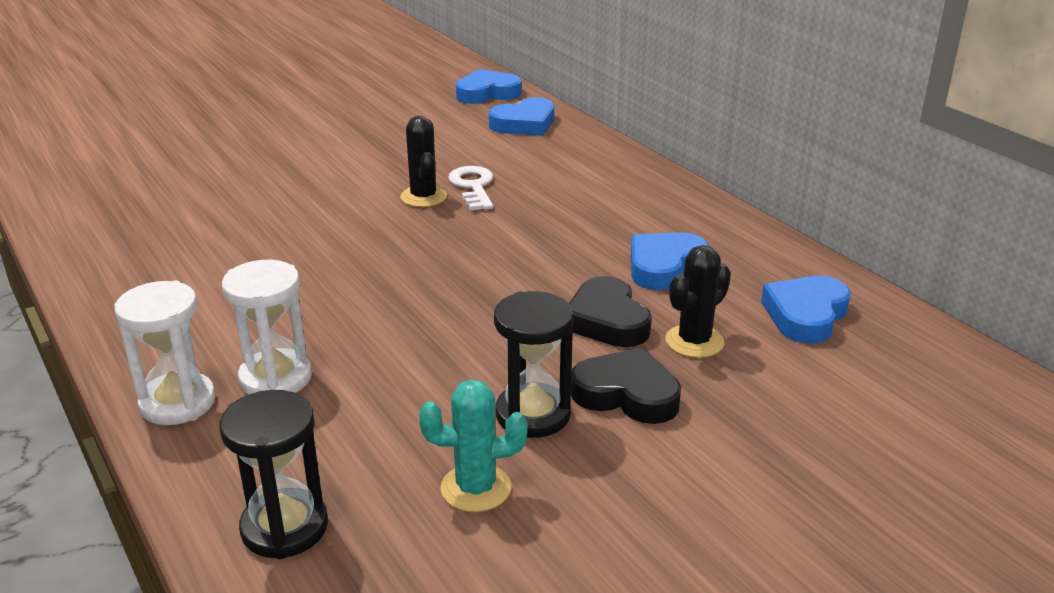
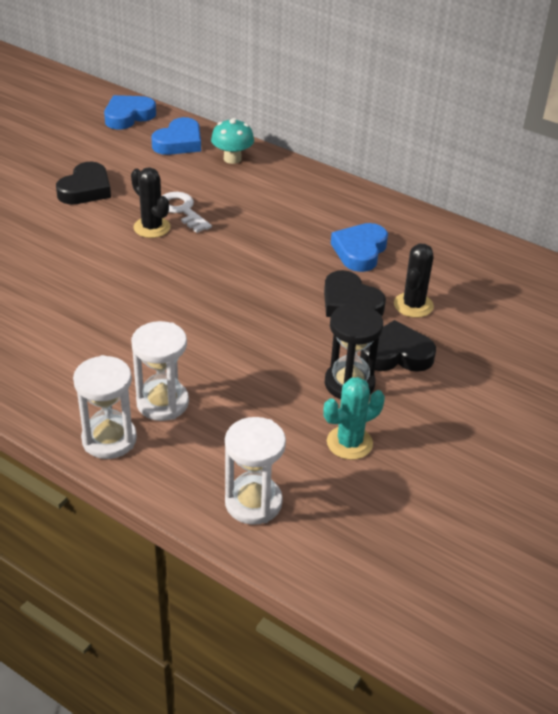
camera: 25 degrees left, 10 degrees up
black hourglass [219,390,328,559] -> white hourglass [225,417,286,525]
blue heart [761,276,851,343] -> none
none -> black heart [56,162,111,205]
none -> turquoise mushroom [211,118,254,164]

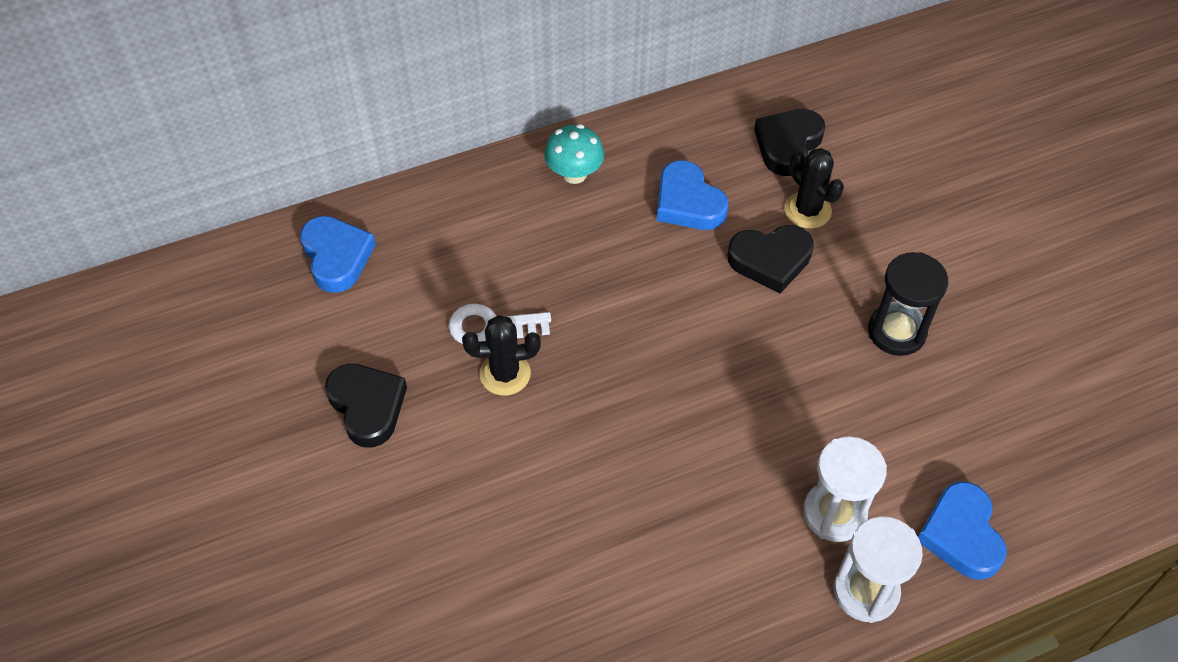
camera: 55 degrees left, 15 degrees up
blue heart [104,95,156,129] -> blue heart moved to [918,482,1007,580]
turquoise mushroom [211,118,254,164] -> turquoise mushroom moved to [544,124,604,184]
white hourglass [225,417,286,525] -> none
turquoise cactus [323,377,385,460] -> none
black heart [360,320,436,372] -> black heart moved to [754,109,825,176]

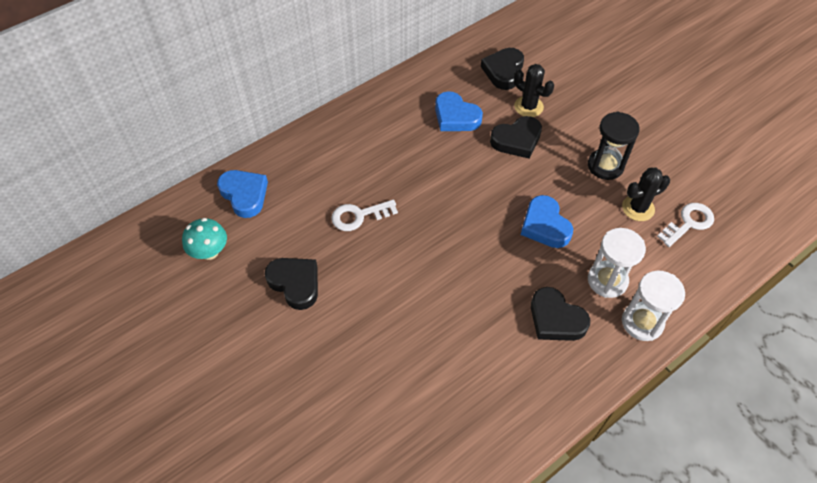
camera: 15 degrees left, 0 degrees up
black cactus [462,315,541,395] -> black cactus moved to [622,168,670,221]
turquoise mushroom [544,124,604,184] -> turquoise mushroom moved to [182,218,227,260]
blue heart [918,482,1007,580] -> blue heart moved to [521,195,573,248]
none -> black heart [531,287,590,341]
none -> white key [657,203,714,247]

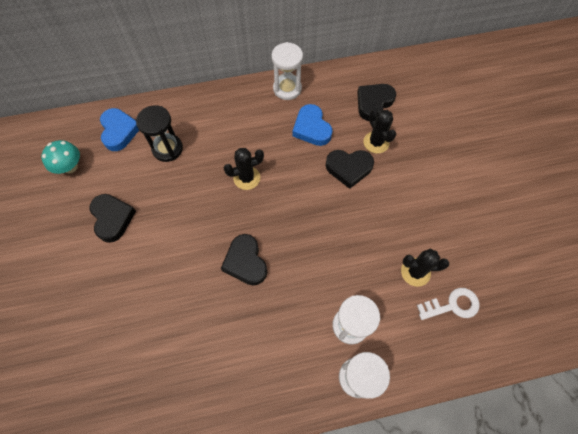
camera: 25 degrees right, 10 degrees up
white key [331,200,398,231] -> none
blue heart [521,195,573,248] -> none
black heart [531,287,590,341] -> black heart moved to [221,234,267,285]
black hourglass [588,112,640,180] -> black hourglass moved to [136,105,183,162]
none -> black cactus [224,148,264,190]
none -> white hourglass [271,42,303,100]

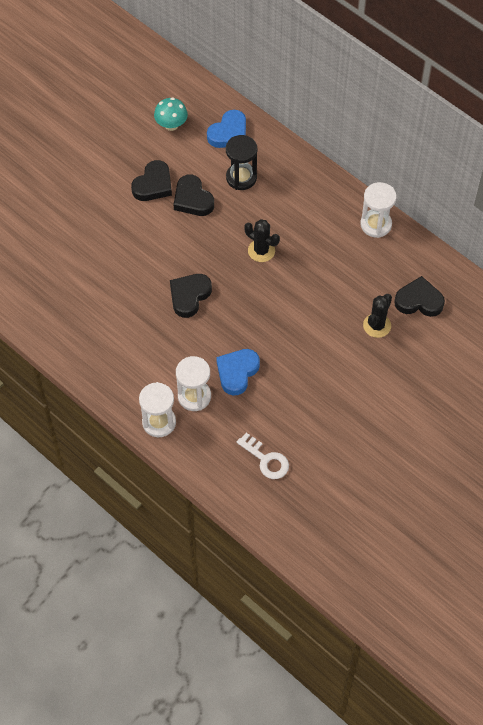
camera: 55 degrees right, 5 degrees down
blue heart [292,104,333,146] -> blue heart moved to [216,349,260,395]
black heart [325,150,374,189] -> black heart moved to [173,175,214,216]
black cactus [401,249,449,287] -> none

